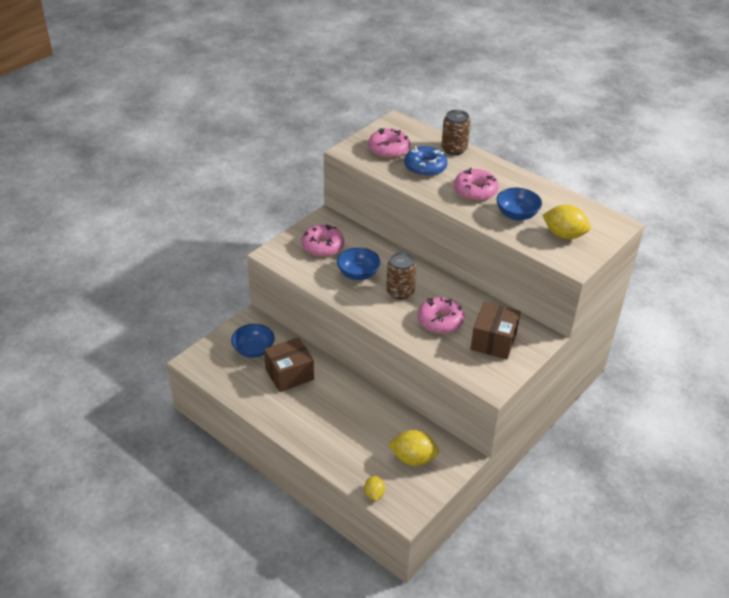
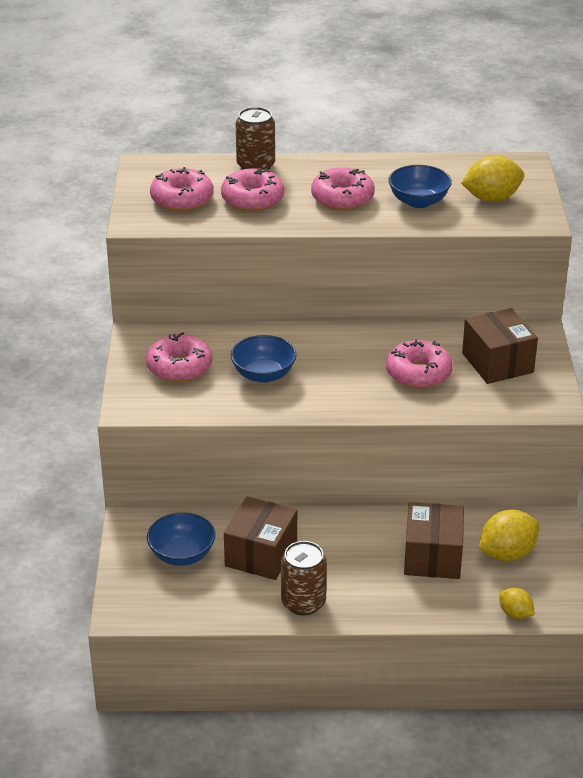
camera: 40 degrees left, 5 degrees down
brown can [386,252,416,299] -> brown can moved to [281,541,327,615]
blue donut [404,146,447,177] -> pink donut [221,168,284,212]
none -> brown box [404,502,464,579]

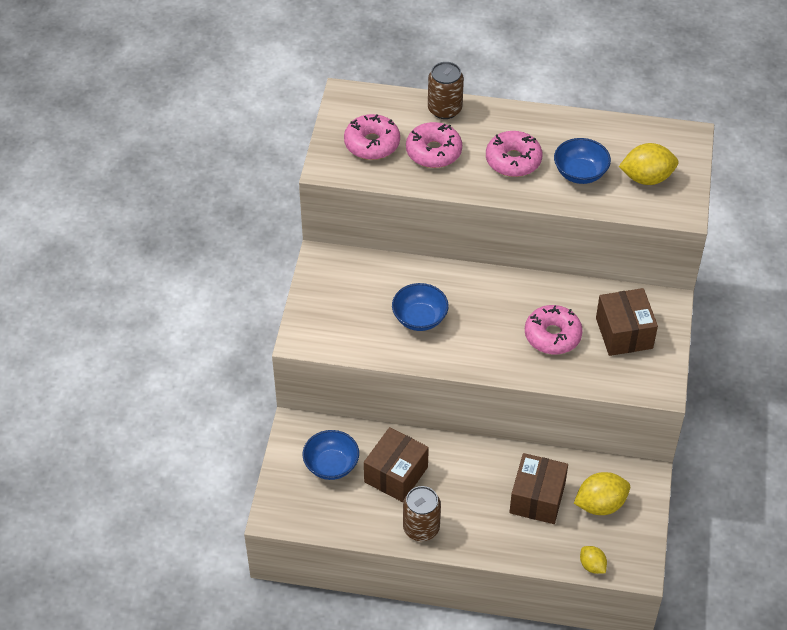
camera: 10 degrees right, 15 degrees up
pink donut [146,332,212,382] -> none

